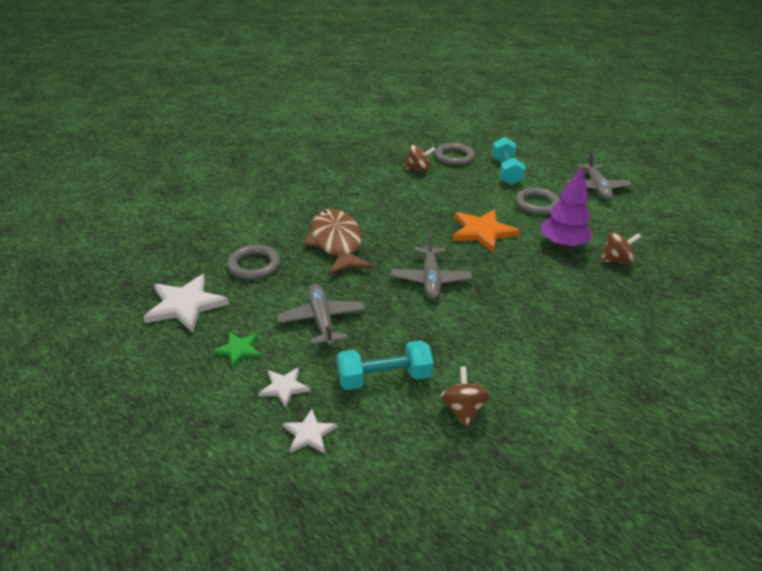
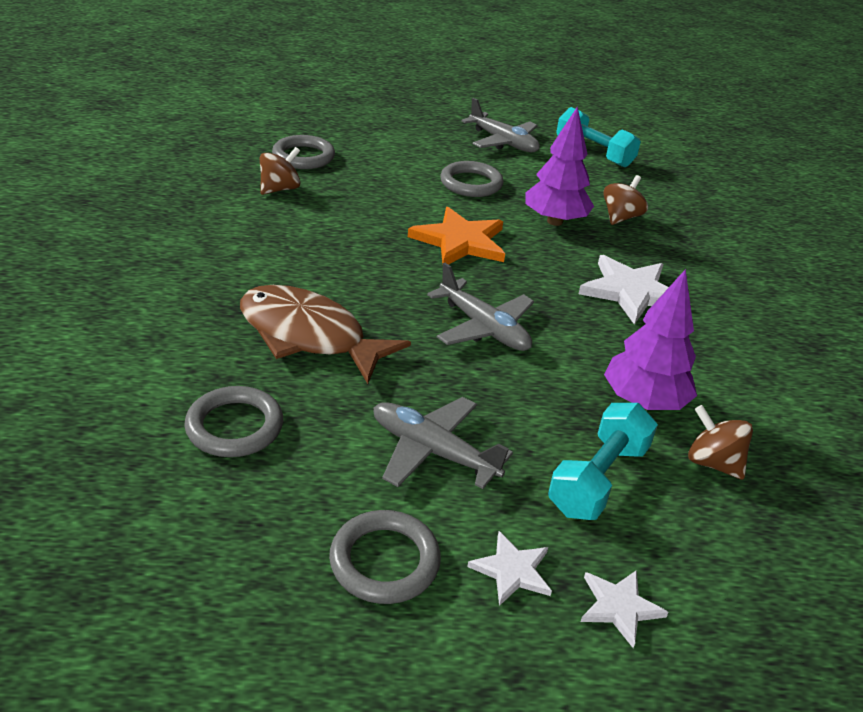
camera: 45 degrees left, 0 degrees up
white star [143,274,229,333] -> white star moved to [579,255,669,325]
green star [213,332,261,368] -> grey ring [329,510,441,604]
turquoise dumbbell [492,137,525,185] -> turquoise dumbbell moved to [556,107,641,167]
none -> purple tree [604,269,697,410]

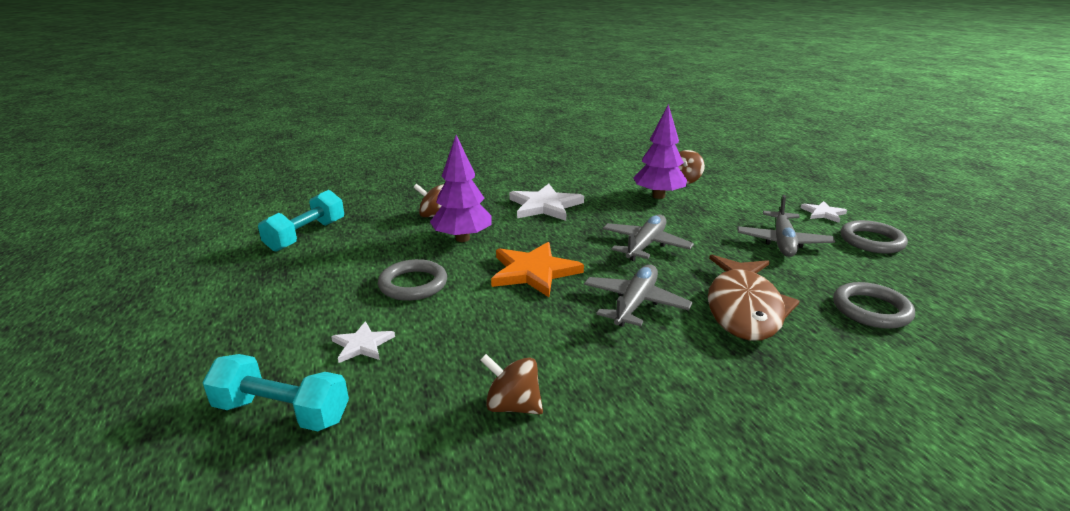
camera: 105 degrees left, 10 degrees down
grey ring [272,135,335,169] -> none
grey plane [461,98,540,153] -> grey plane moved to [584,264,693,327]
turquoise dumbbell [548,403,658,520] -> turquoise dumbbell moved to [202,354,349,431]
white star [581,570,669,648] -> white star moved to [331,321,395,363]

